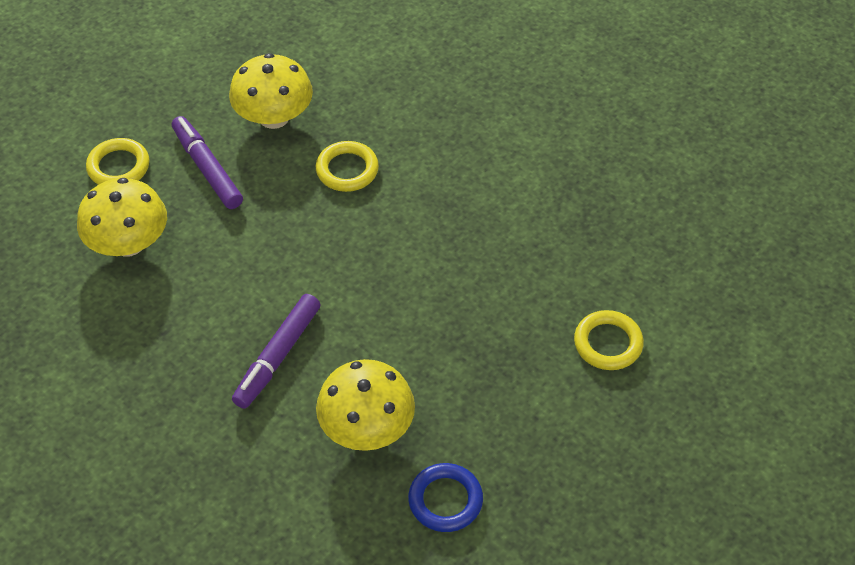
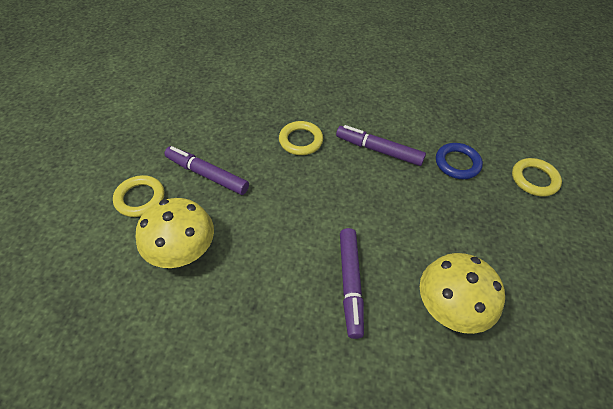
camera: 30 degrees left, 0 degrees up
yellow mushroom [229,53,313,129] -> none
blue ring [408,463,483,532] -> blue ring moved to [436,143,483,179]
none -> purple marker [336,125,426,166]

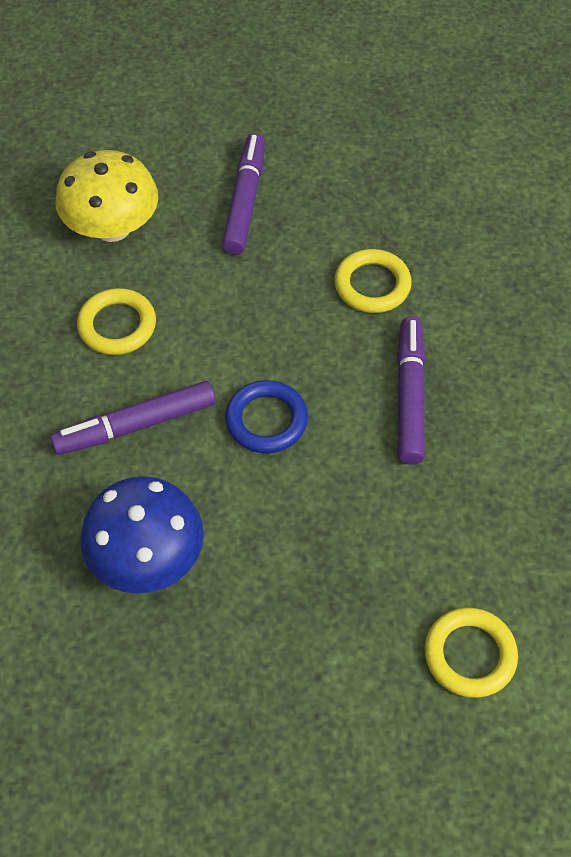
camera: 70 degrees right, 5 degrees up
yellow ring [113,175,164,217] -> yellow ring moved to [77,288,156,355]
yellow mushroom [420,253,505,334] -> blue mushroom [80,476,204,594]
blue ring [436,143,483,179] -> blue ring moved to [225,380,308,453]

